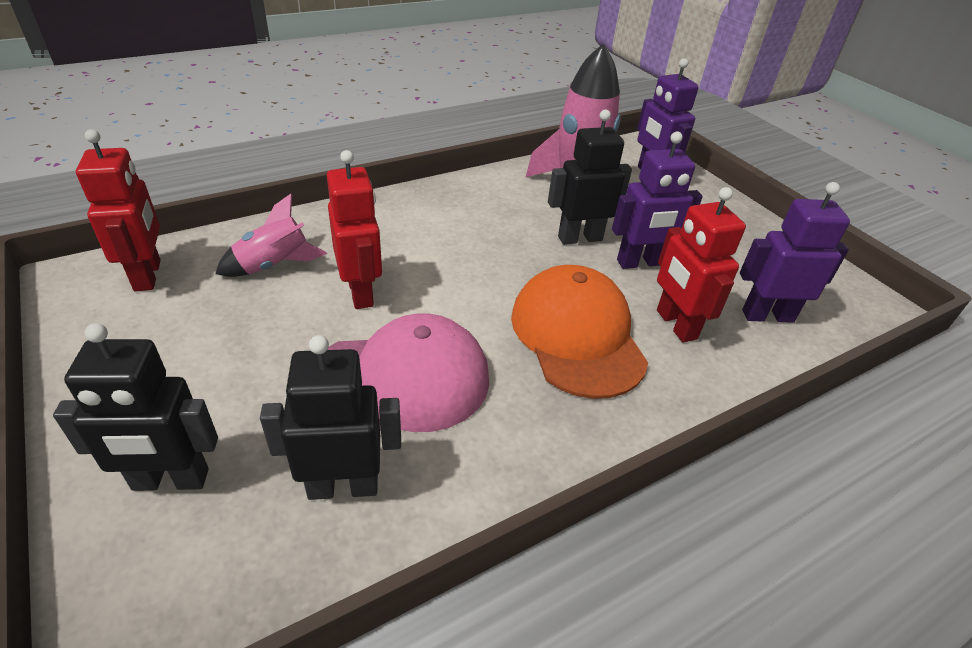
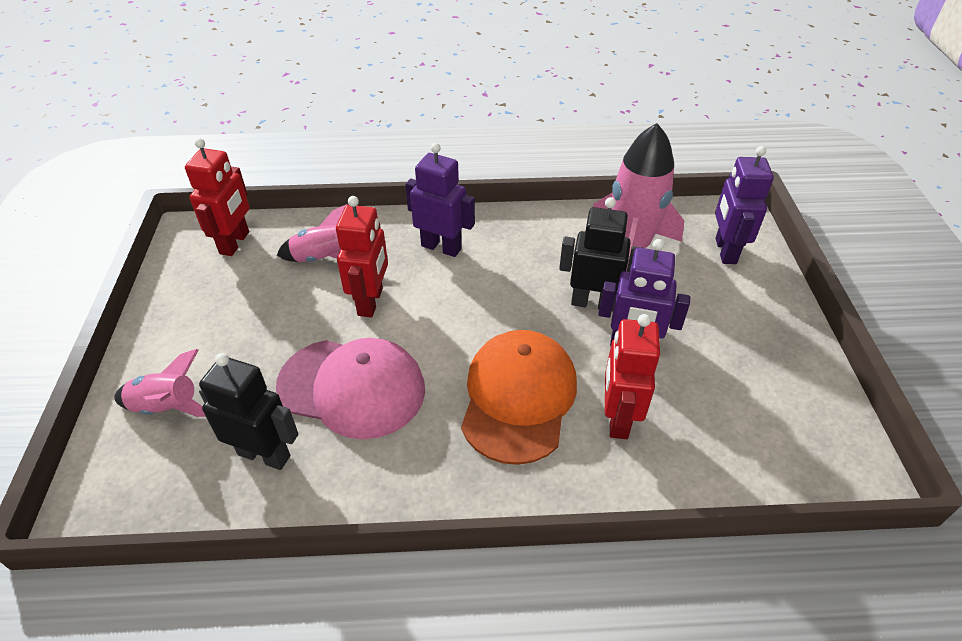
camera: 30 degrees right, 5 degrees up
black robot [53,323,218,491] -> pink rocket [114,349,206,417]
purple robot [740,182,850,323] -> purple robot moved to [405,143,475,257]

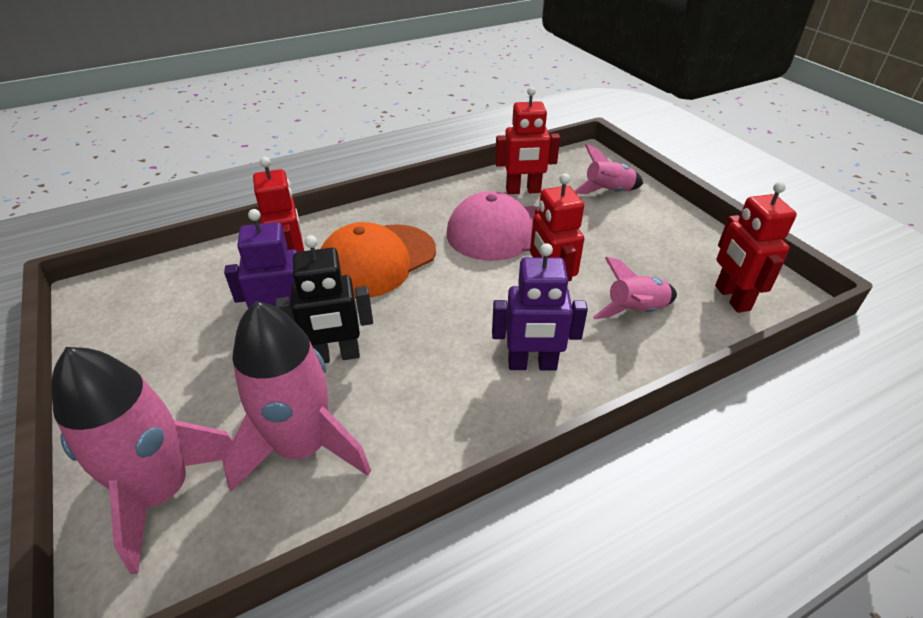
camera: 155 degrees right, 5 degrees down
black robot [199,353,298,470] -> red robot [495,87,560,194]
orange cap [461,330,577,465] -> orange cap turned 60 degrees clockwise [321,222,436,299]
purple robot [715,146,774,264] -> pink rocket [51,347,233,574]

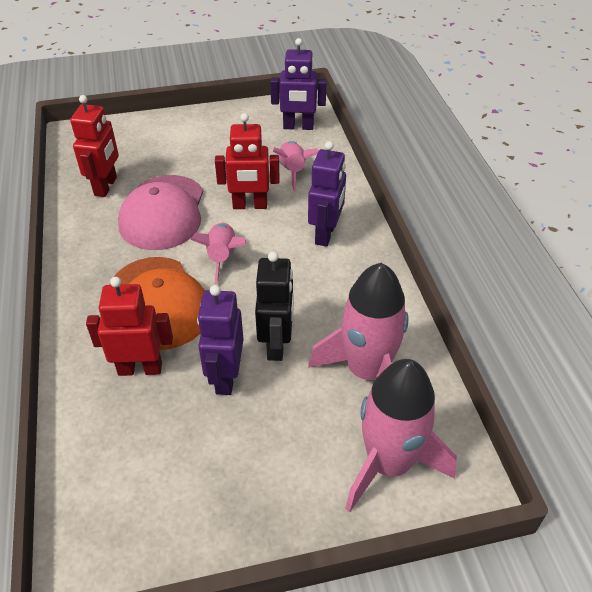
camera: 75 degrees left, 5 degrees up
pink rocket [574,144,643,194] -> pink rocket moved to [190,223,247,284]
red robot [715,182,797,313] -> purple robot [270,38,327,130]

